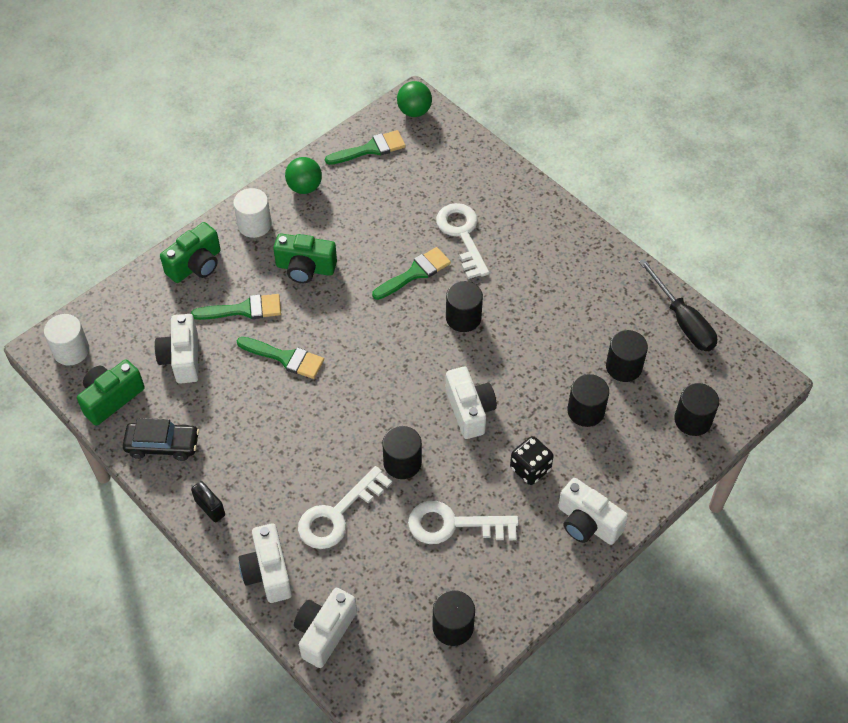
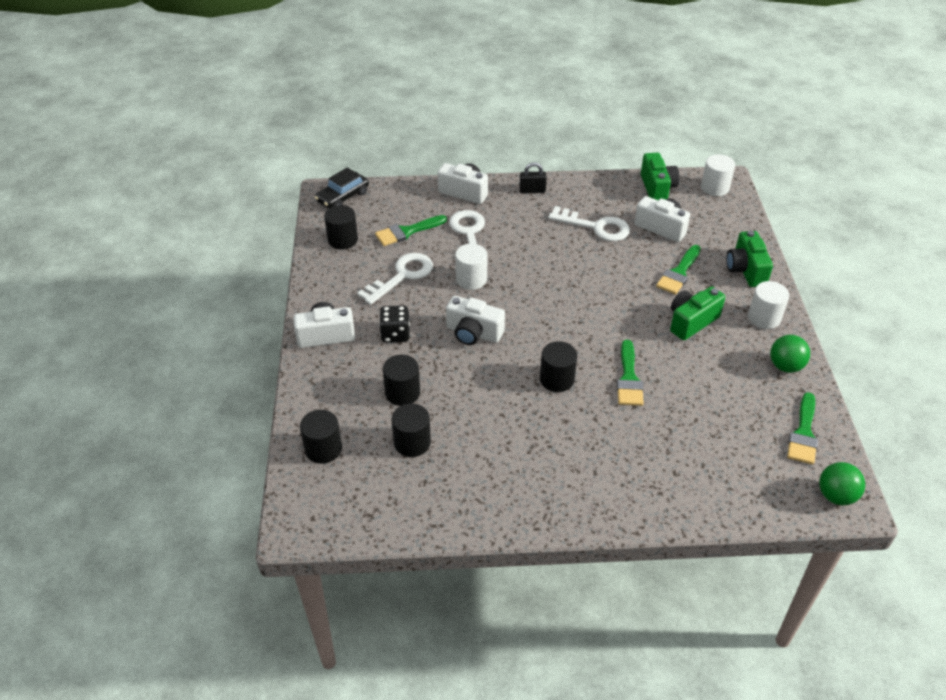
camera: 130 degrees right, 10 degrees down
black car [123,418,199,461] -> black car moved to [315,168,369,209]
green brush [237,337,324,379] -> green brush moved to [375,215,447,246]
white camera [294,588,357,668] -> none
black cylinder [382,426,422,479] -> white cylinder [455,244,488,290]
white key [436,203,489,279] -> white key moved to [548,206,630,241]
black screwdriver [639,259,717,351] -> none

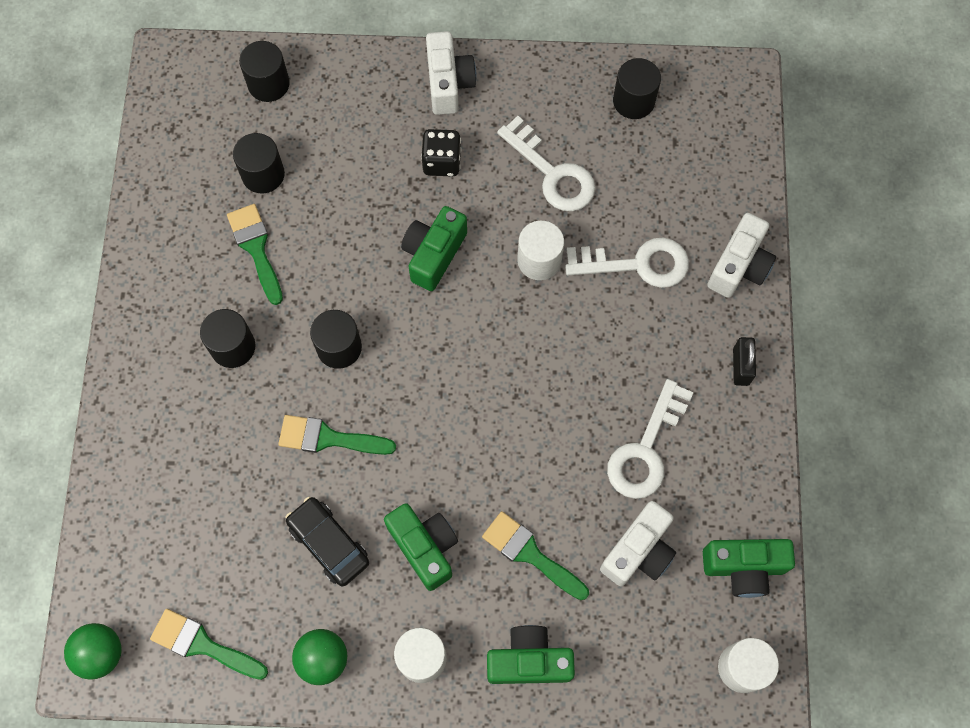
camera: 95 degrees right, 25 degrees up
black car [315,168,369,209] -> black car moved to [286,497,369,587]
green brush [375,215,447,246] -> green brush moved to [227,204,283,305]
black cylinder [383,355,420,406] -> black cylinder moved to [200,309,255,368]
white camera [446,296,505,345] -> green camera [401,206,467,291]

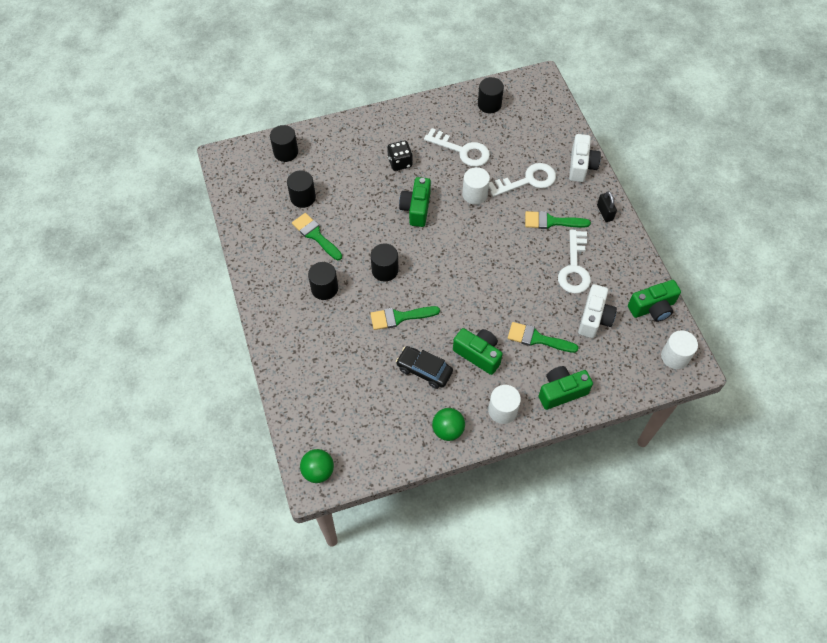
camera: 20 degrees left, 10 degrees down
green brush [150,609,268,680] -> green brush moved to [525,211,591,229]
white camera [426,31,477,115] -> none

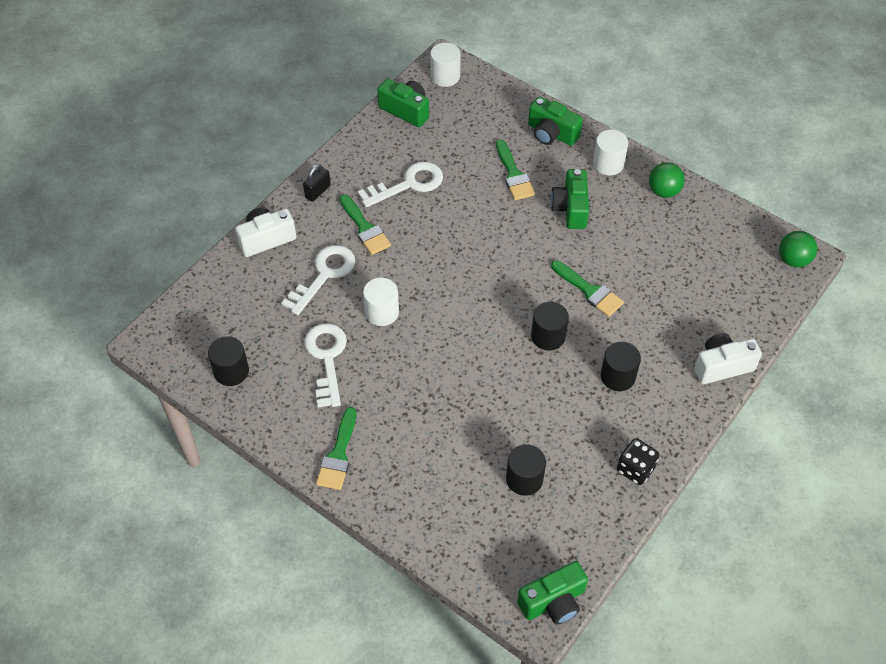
camera: 125 degrees left, 5 degrees down
black cylinder [270,125,298,162] -> none
green brush [292,213,342,260] -> green brush moved to [316,407,356,490]
black dice [387,141,413,171] -> black dice moved to [617,438,659,485]
black car [396,346,453,389] -> none
green camera [399,177,431,227] -> green camera moved to [517,561,588,625]
white key [489,163,556,197] -> white key turned 90 degrees clockwise [281,245,355,315]
white camera [578,284,617,338] -> white camera moved to [694,333,762,384]

